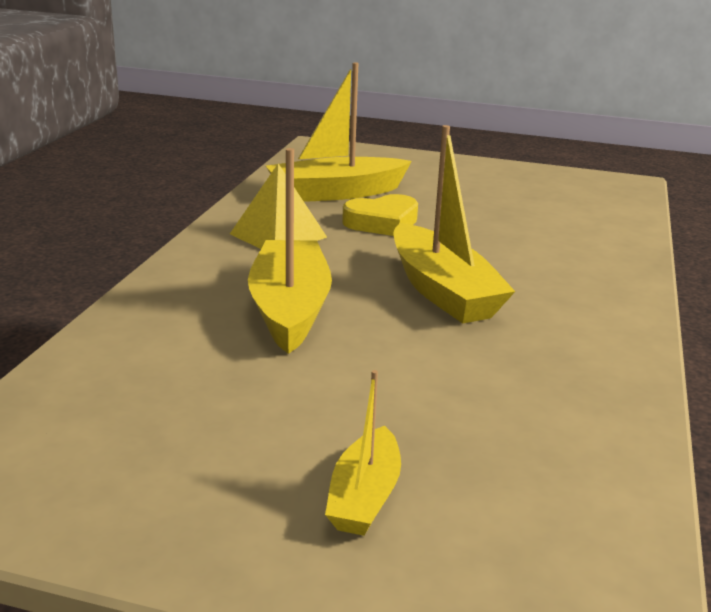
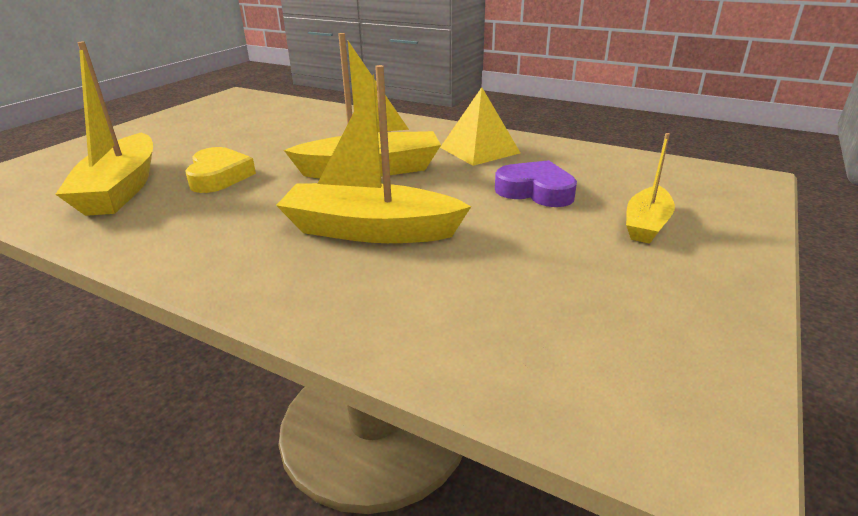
camera: 75 degrees left, 5 degrees up
yellow pyramid [230,164,327,249] -> yellow pyramid moved to [440,87,520,166]
yellow boat [325,370,401,536] -> yellow boat turned 90 degrees clockwise [626,133,675,244]
none -> purple heart [495,160,577,207]

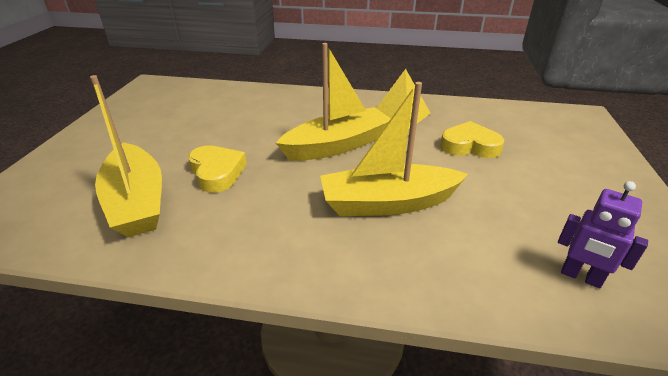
camera: 20 degrees left, 5 degrees up
purple heart [495,160,577,207] -> yellow heart [440,121,504,158]
yellow boat [626,133,675,244] -> none
none -> purple robot [558,181,648,288]

